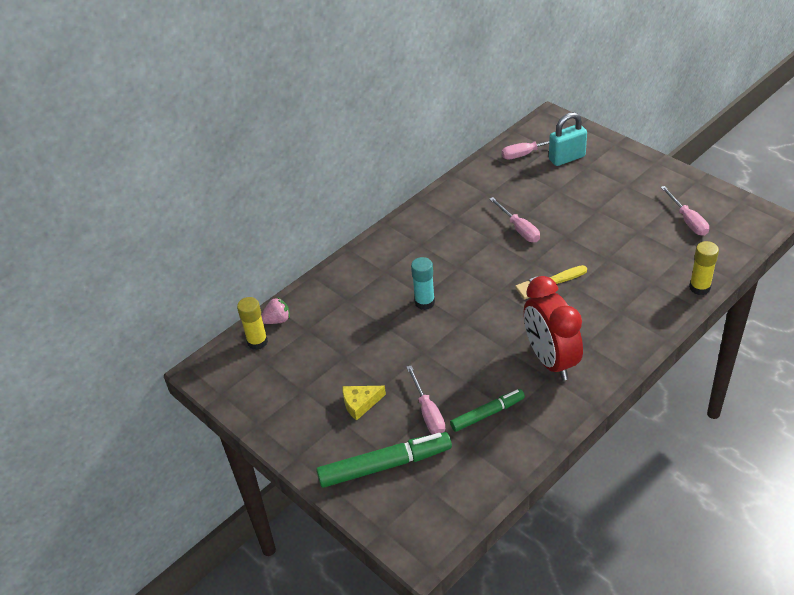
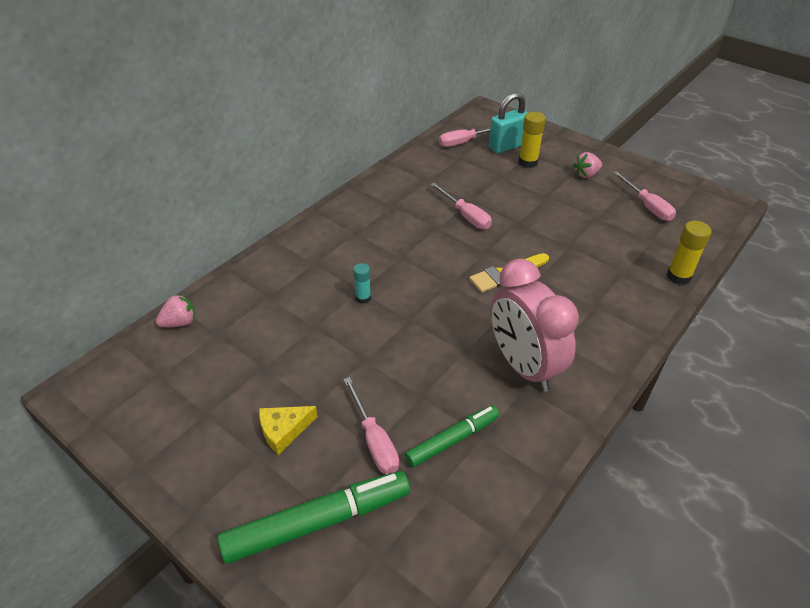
camera: 10 degrees left, 0 degrees up
yellow glue stick [237,297,268,350] -> yellow glue stick moved to [519,112,546,168]
turquoise glue stick [411,257,435,310] -> turquoise glue stick [353,263,371,304], size x0.63
red clock [524,276,583,381] -> pink clock [490,259,579,392]
none -> pink strawberry [573,152,602,178]

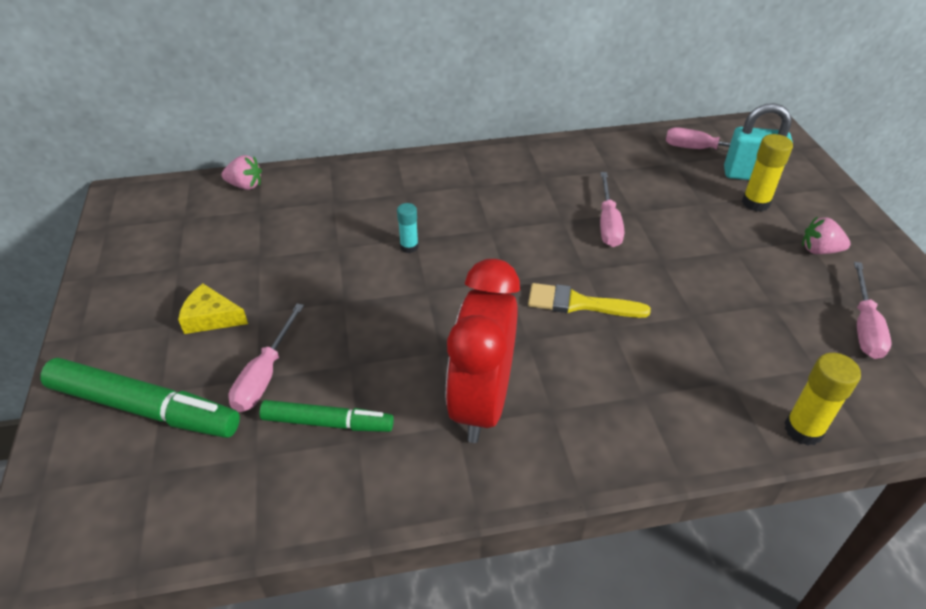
camera: 40 degrees right, 0 degrees up
pink clock [490,259,579,392] -> red clock [446,259,520,443]

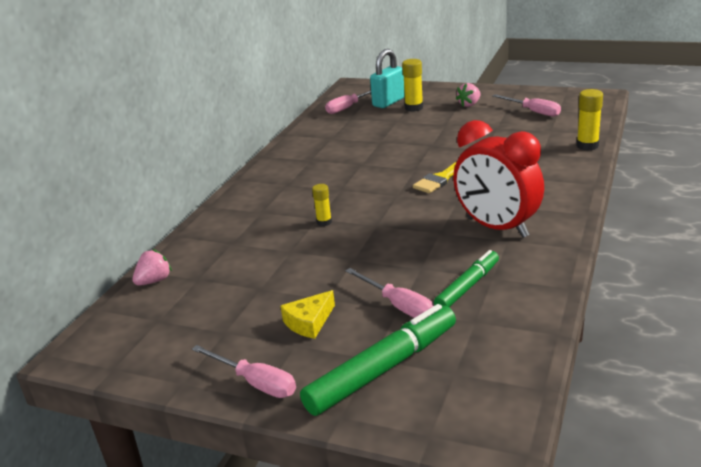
camera: 55 degrees left, 15 degrees down
turquoise glue stick [397,203,419,253] -> yellow glue stick [312,184,332,226]
pink screwdriver [600,172,624,247] -> pink screwdriver moved to [192,345,296,398]

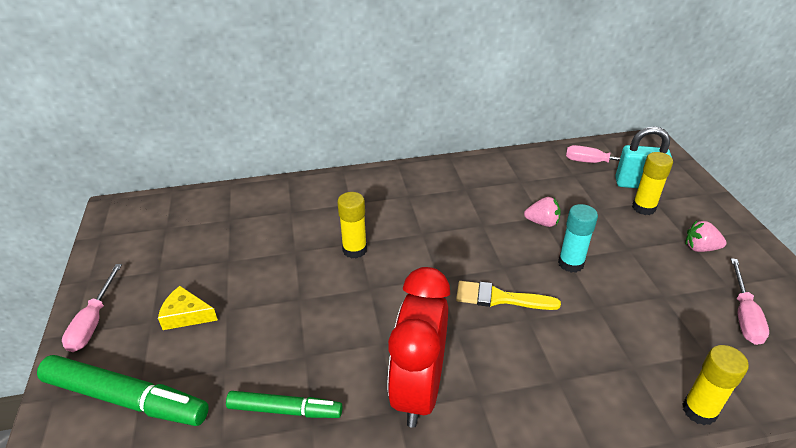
camera: 55 degrees right, 10 degrees up
pink strawberry [132,249,172,286] -> pink strawberry moved to [524,197,561,227]
yellow glue stick [312,184,332,226] -> yellow glue stick [337,192,367,259], size x1.59
pink screwdriver [345,268,433,318] -> none
none -> turquoise glue stick [558,204,598,273]

